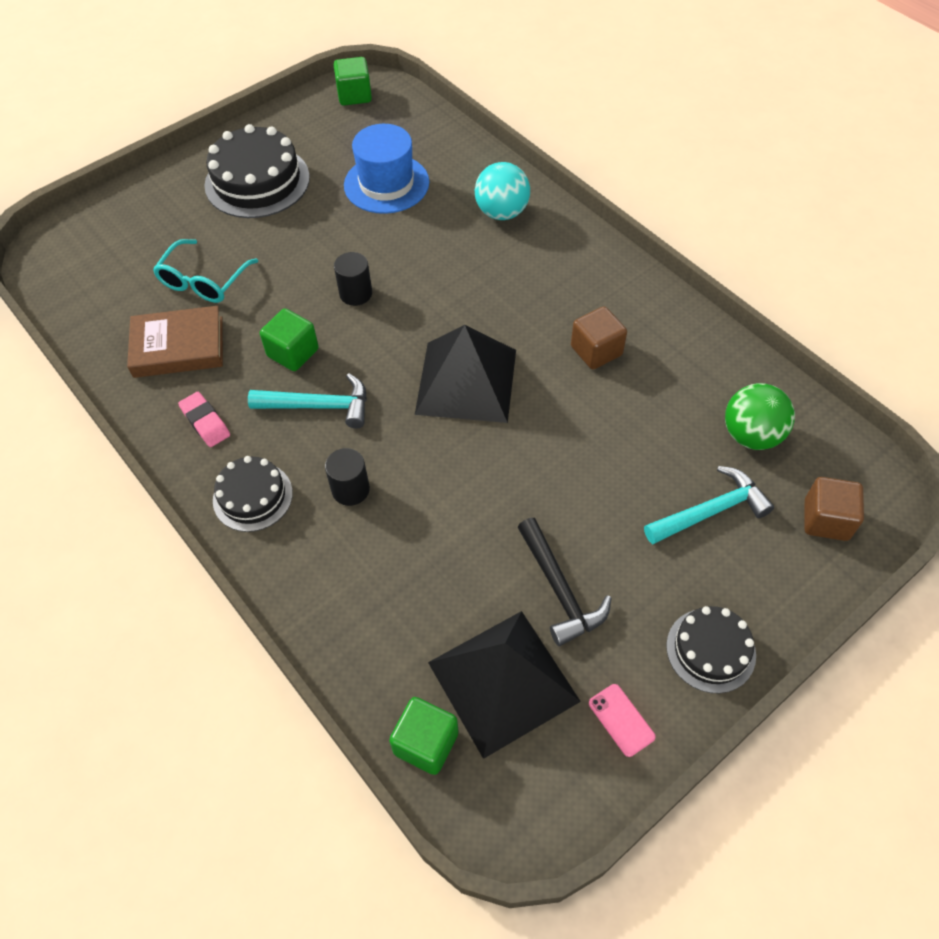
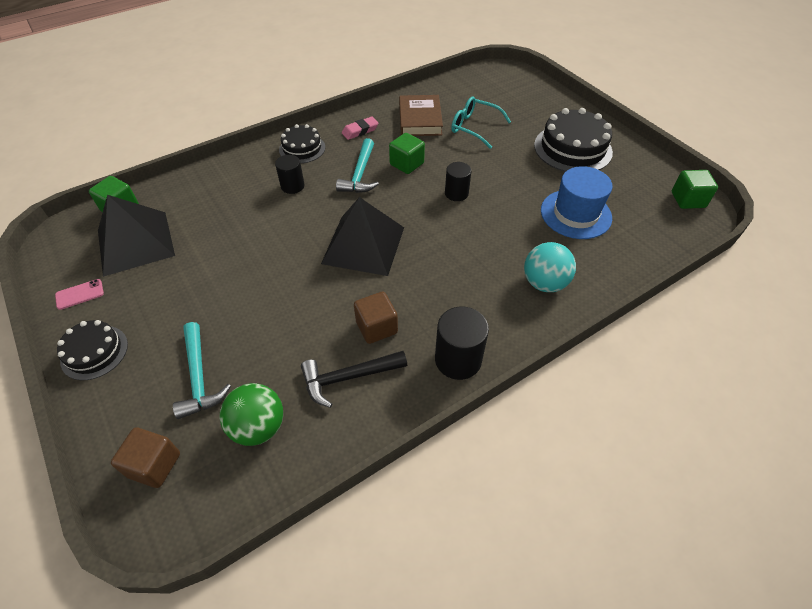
camera: 95 degrees right, 5 degrees down
black hammer [518,518,611,646] -> black hammer moved to [301,351,407,408]
none -> black cylinder [435,307,489,380]

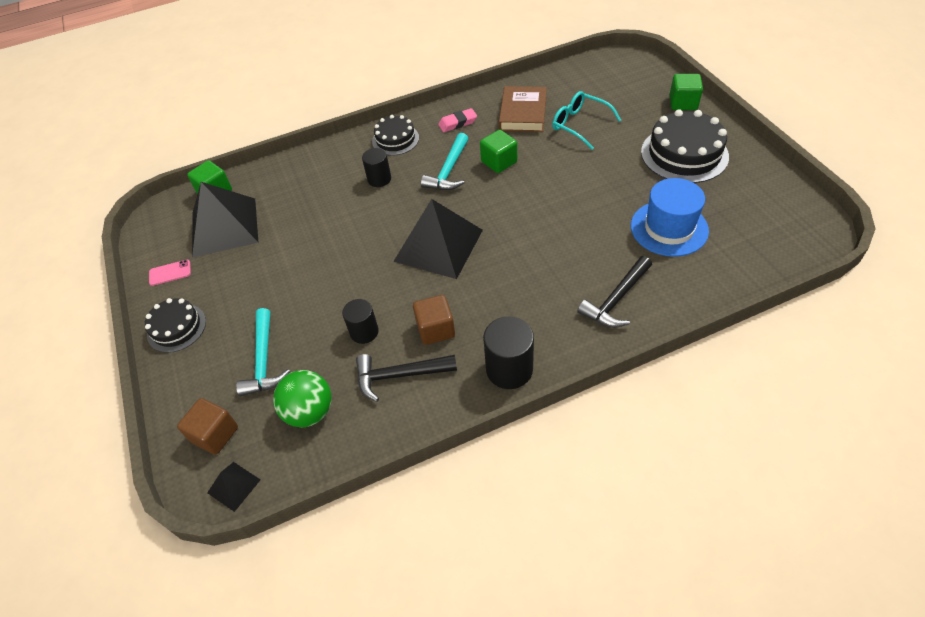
camera: 15 degrees right, 0 degrees up
black cylinder [445,162,472,201] -> black cylinder moved to [342,299,379,344]
turquoise ball [524,242,576,292] -> black hammer [578,256,652,328]
green cube [672,170,718,209] -> green cube moved to [669,74,703,110]
none -> black pyramid [207,462,261,512]

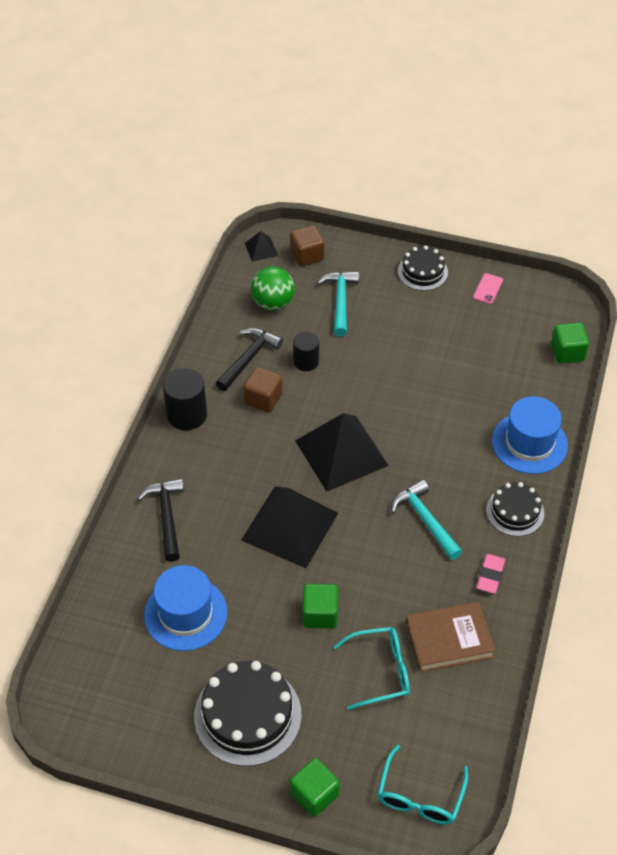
camera: 125 degrees right, 0 degrees up
black pyramid [192,182,258,258] -> black pyramid moved to [241,487,338,568]
turquoise hammer [236,308,290,396] -> turquoise hammer turned 60 degrees clockwise [317,271,359,336]
black cylinder [362,148,391,187] -> none
green cube [480,130,517,173] -> green cube moved to [303,584,338,628]
brown book [499,86,547,132] -> brown book turned 60 degrees counterclockwise [406,602,496,673]
none -> turquoise glasses [377,745,468,824]
none -> blue hat [492,396,568,474]

